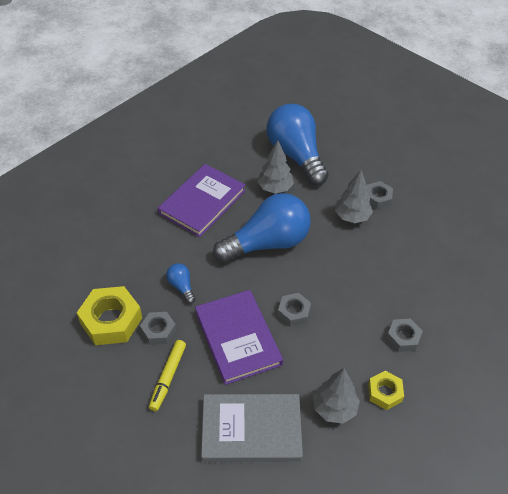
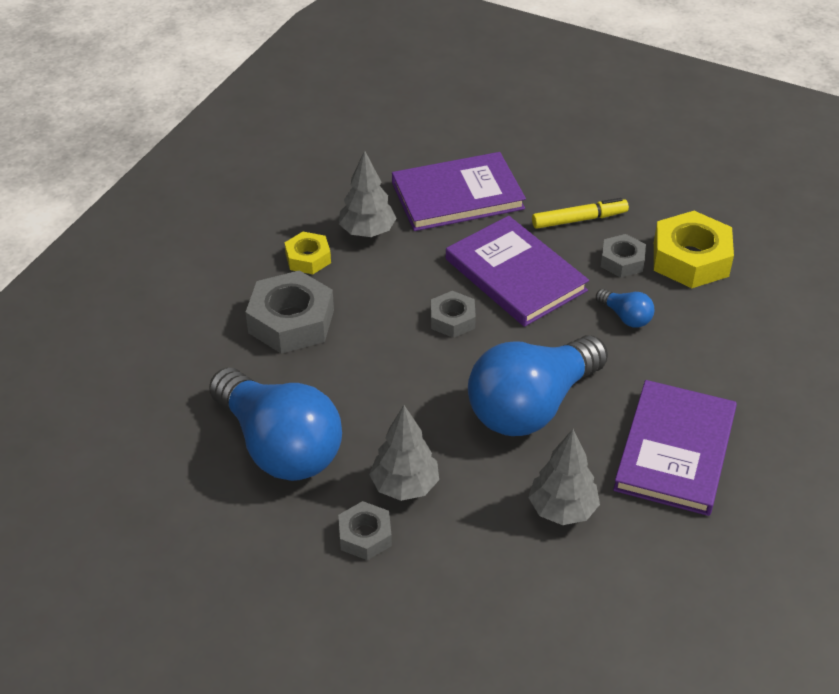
camera: 165 degrees right, 5 degrees down
yellow marker [149,340,186,411] -> yellow marker turned 75 degrees clockwise [532,198,629,229]
grey book [201,394,303,462] -> purple book [392,152,526,231]
blue light bulb [267,104,328,185] -> blue light bulb moved to [209,368,342,481]
grey nut [386,319,423,352] -> grey nut [246,270,334,354], size x1.77

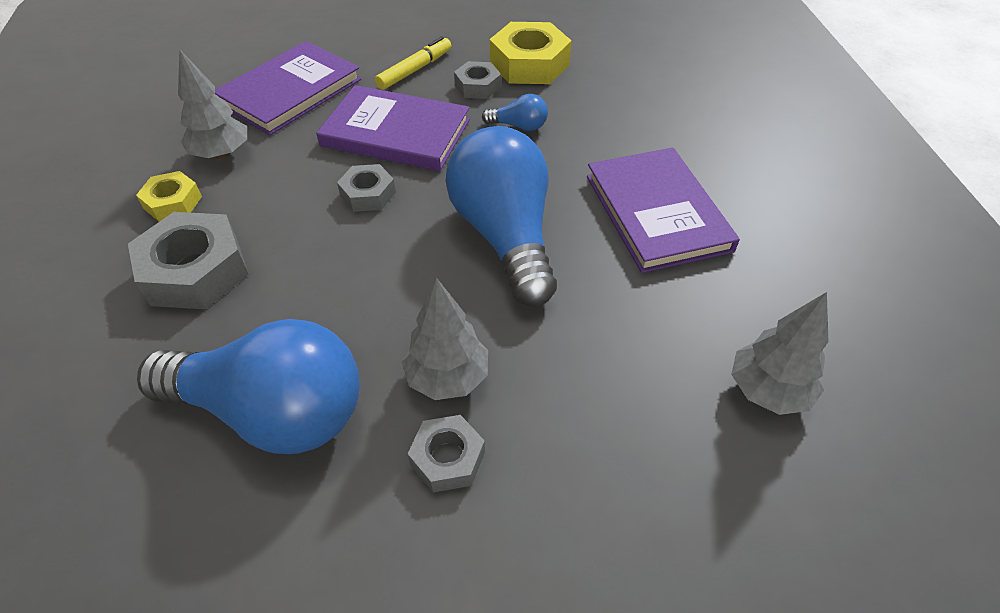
camera: 35 degrees left, 5 degrees up
blue light bulb [468,335,608,436] -> blue light bulb turned 150 degrees clockwise [446,126,557,307]
grey tree [528,429,600,525] -> grey tree moved to [731,292,829,415]

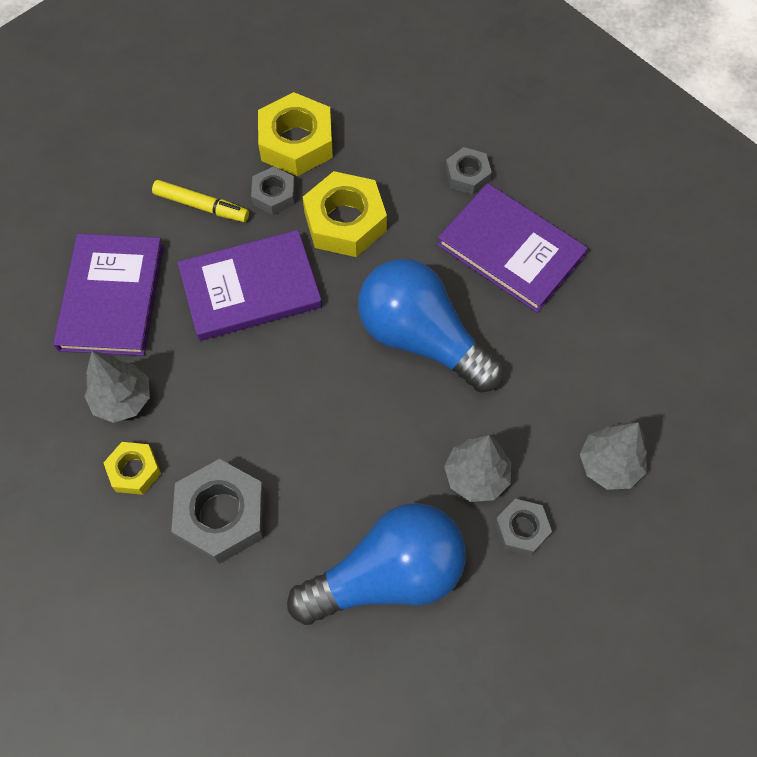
camera: 35 degrees left, 15 degrees up
grey nut [337,164,396,212] -> grey nut moved to [445,147,492,195]
yellow marker [375,36,451,90] -> yellow marker turned 105 degrees clockwise [152,180,249,222]
blue light bulb [482,94,548,131] -> yellow nut [303,171,387,257]
grey tree [731,292,829,415] -> grey tree moved to [580,422,647,490]

